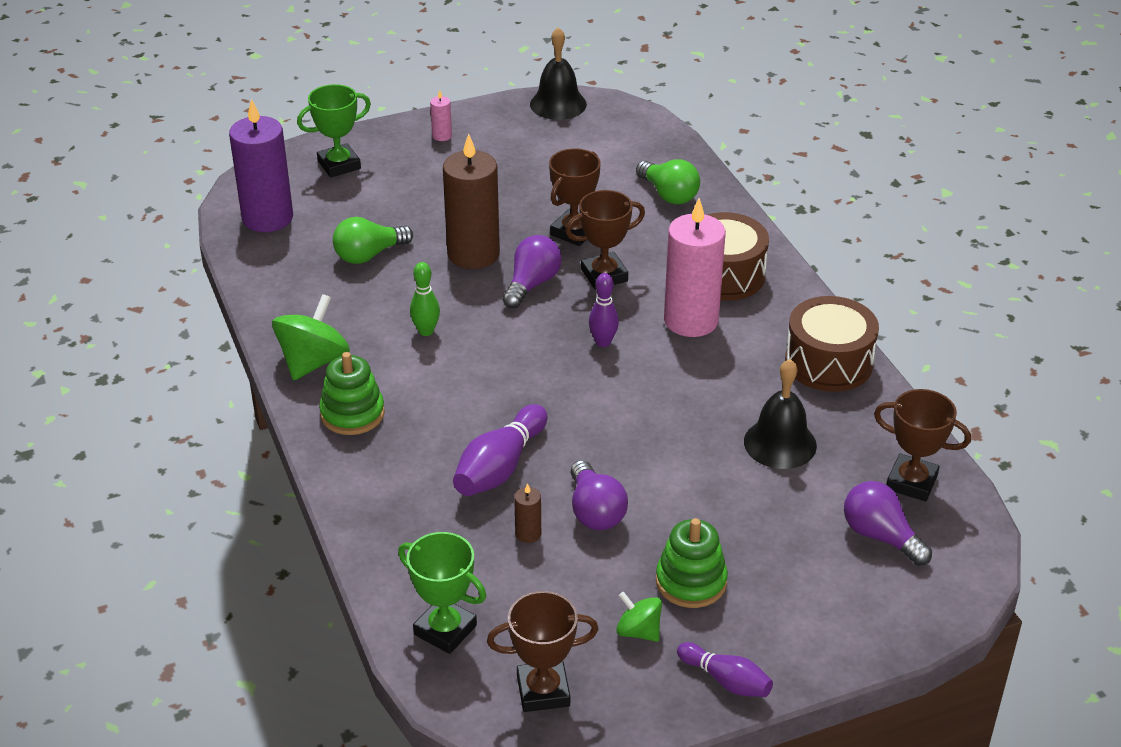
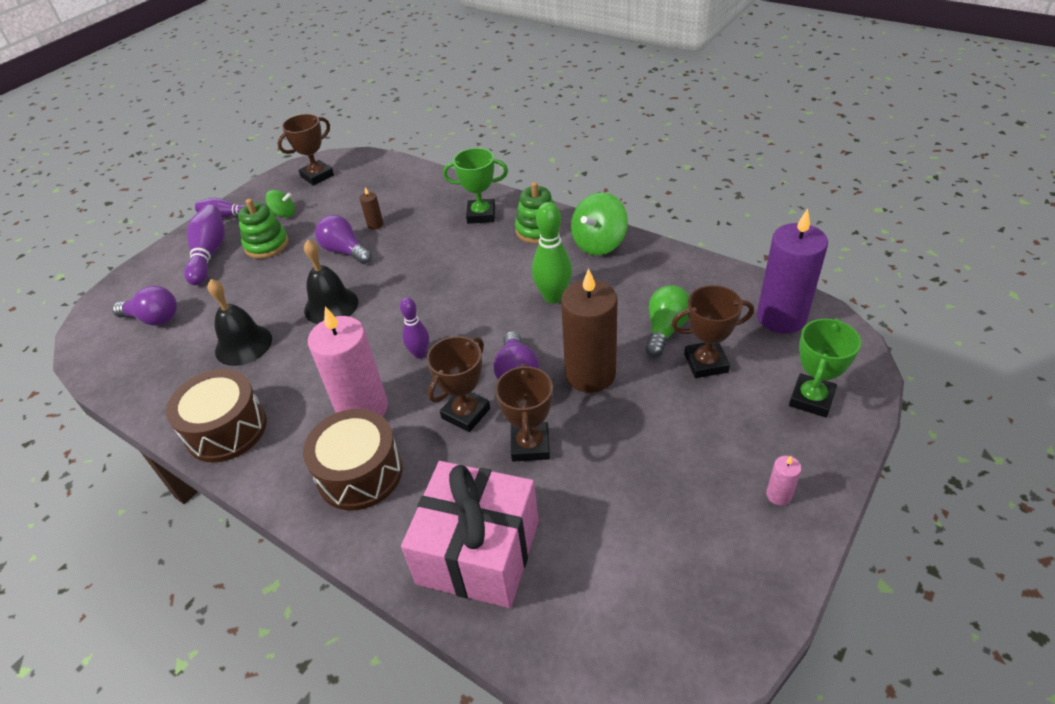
camera: 150 degrees right, 5 degrees up
green spinning top [272,294,350,380] -> green spinning top turned 45 degrees clockwise [571,192,628,255]
green trophy [398,532,486,654] -> green trophy moved to [443,148,508,224]
green bowling pin [410,262,440,336] -> green bowling pin [532,202,572,304], size x1.60
purple bowling pin [453,404,547,496] -> purple bowling pin moved to [184,205,225,285]
black bell [530,27,587,120] -> black bell moved to [304,240,358,324]
green light bulb [636,159,700,204] -> pink gift [401,461,539,608]
brown trophy [874,389,971,501] -> brown trophy moved to [671,285,754,378]

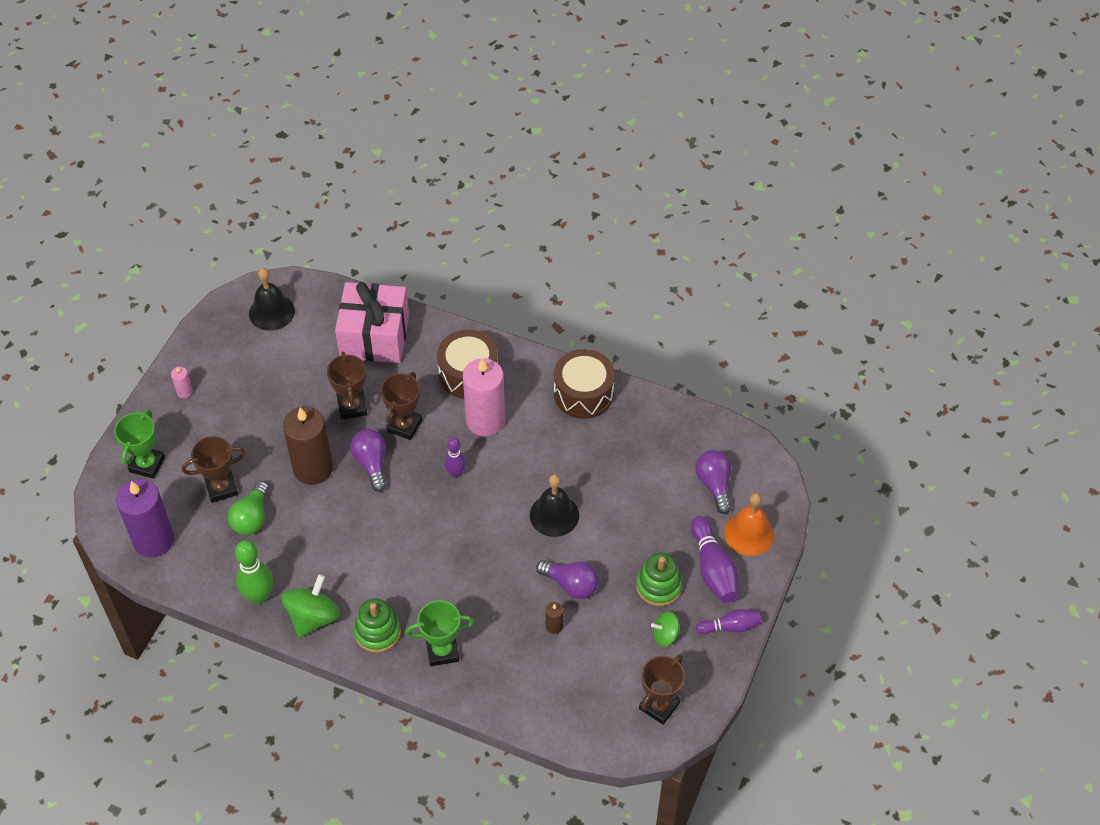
camera: 165 degrees right, 10 degrees up
purple light bulb [112,286,177,326] -> purple light bulb turned 75 degrees clockwise [695,450,731,514]
black bell [207,279,272,366] -> black bell moved to [249,268,295,331]
green bowling pin [532,202,572,304] -> green bowling pin moved to [235,540,273,604]
none -> orange bell [724,493,774,556]

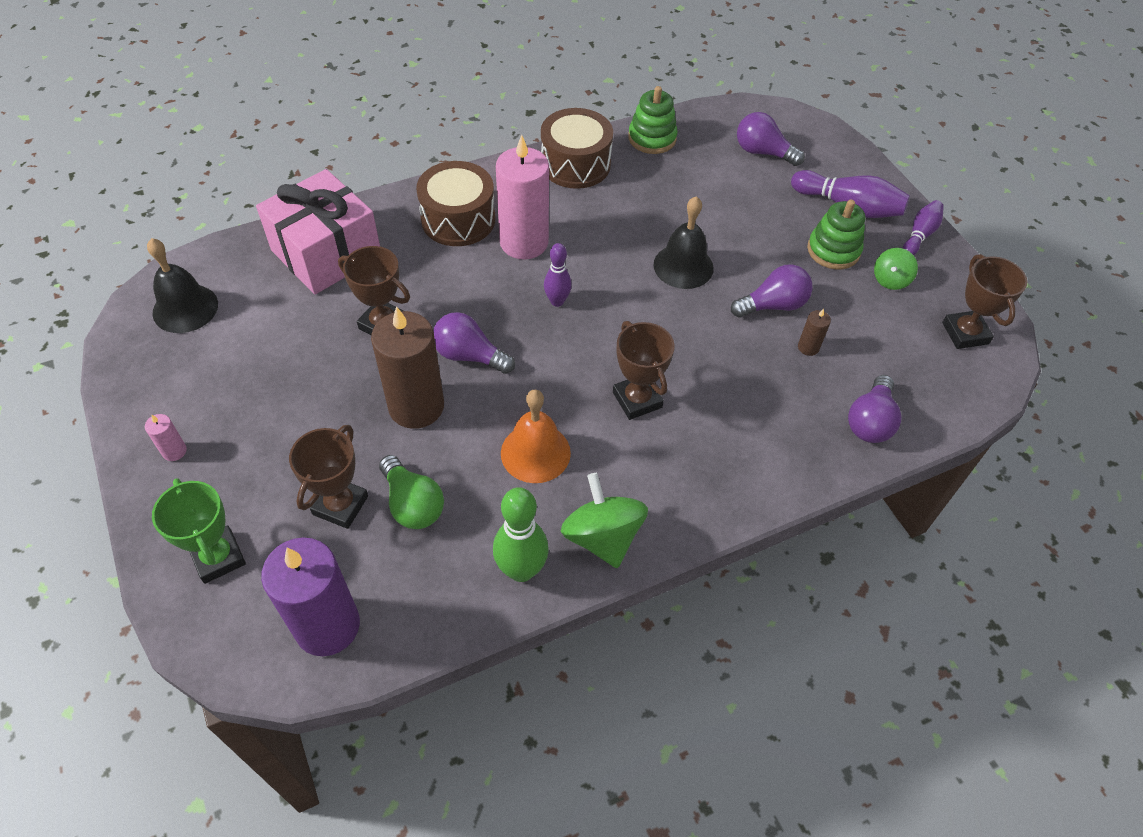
camera: 50 degrees left, 0 degrees up
green stacking toy [354,598,401,653] -> green stacking toy moved to [628,86,678,154]
brown trophy [381,372,422,440] -> brown trophy moved to [613,321,675,420]
green trophy [405,600,474,666] -> none
orange bell [724,493,774,556] -> orange bell moved to [501,390,571,483]
none -> purple light bulb [848,375,901,443]

